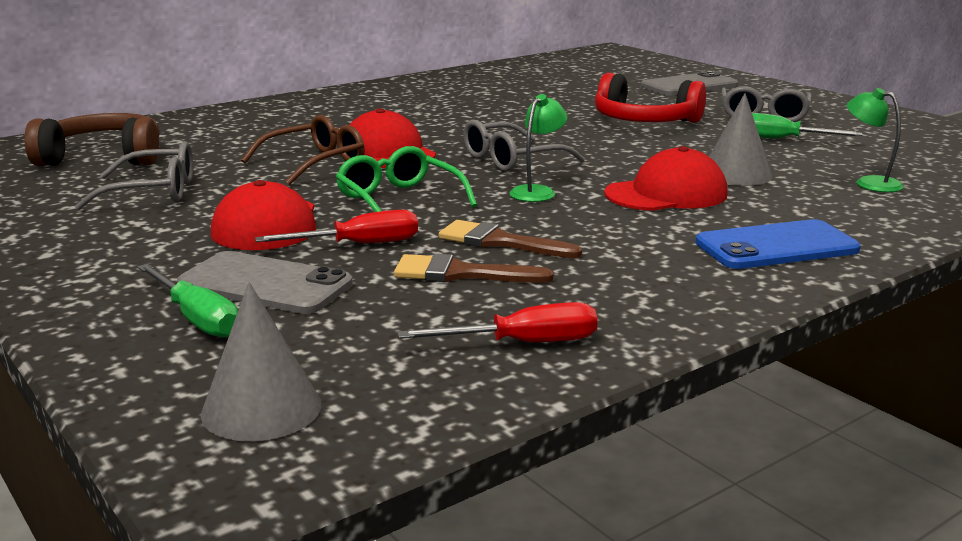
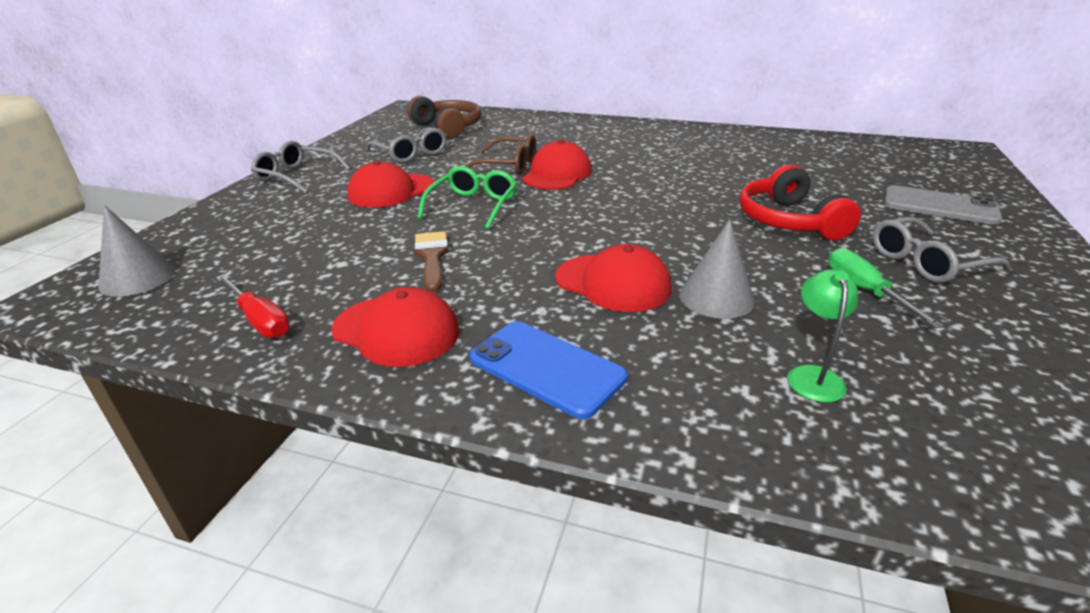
camera: 55 degrees right, 10 degrees up
green screwdriver [137,264,238,338] -> none
grey phone [177,251,353,314] -> none
red screwdriver [255,210,418,243] -> none
brown brush [394,254,554,283] -> none
grey glasses [463,120,585,172] -> grey glasses moved to [251,141,351,193]
green lamp [510,94,568,202] -> none
none -> red cap [331,287,459,367]

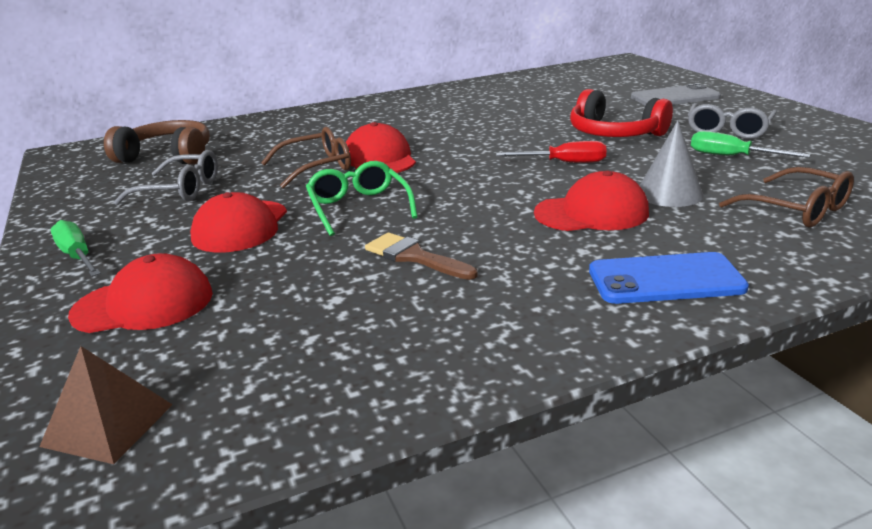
camera: 40 degrees left, 5 degrees down
grey cone [99,205,176,297] -> brown pyramid [39,346,173,464]
red screwdriver [216,274,290,338] -> red screwdriver moved to [496,141,607,163]
grey glasses [251,141,351,193] -> green screwdriver [51,220,101,277]
red cap [331,287,459,367] -> red cap moved to [68,253,213,333]
green lamp [787,269,858,402] -> brown glasses [719,167,854,227]

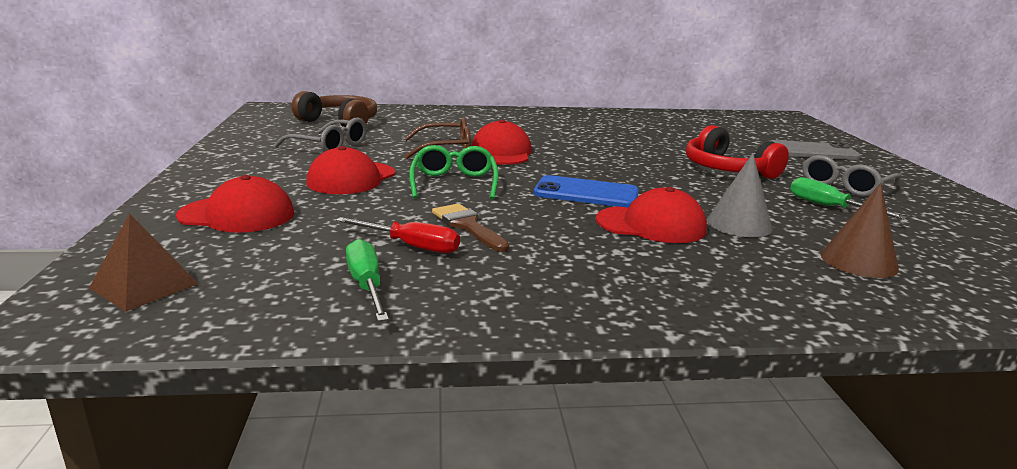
camera: 15 degrees right, 5 degrees down
green screwdriver [51,220,101,277] -> green screwdriver moved to [346,239,389,322]
red screwdriver [496,141,607,163] -> red screwdriver moved to [336,217,460,253]
blue phone [589,252,749,304] -> blue phone moved to [534,175,639,208]
brown glasses [719,167,854,227] -> brown cone [821,183,899,278]

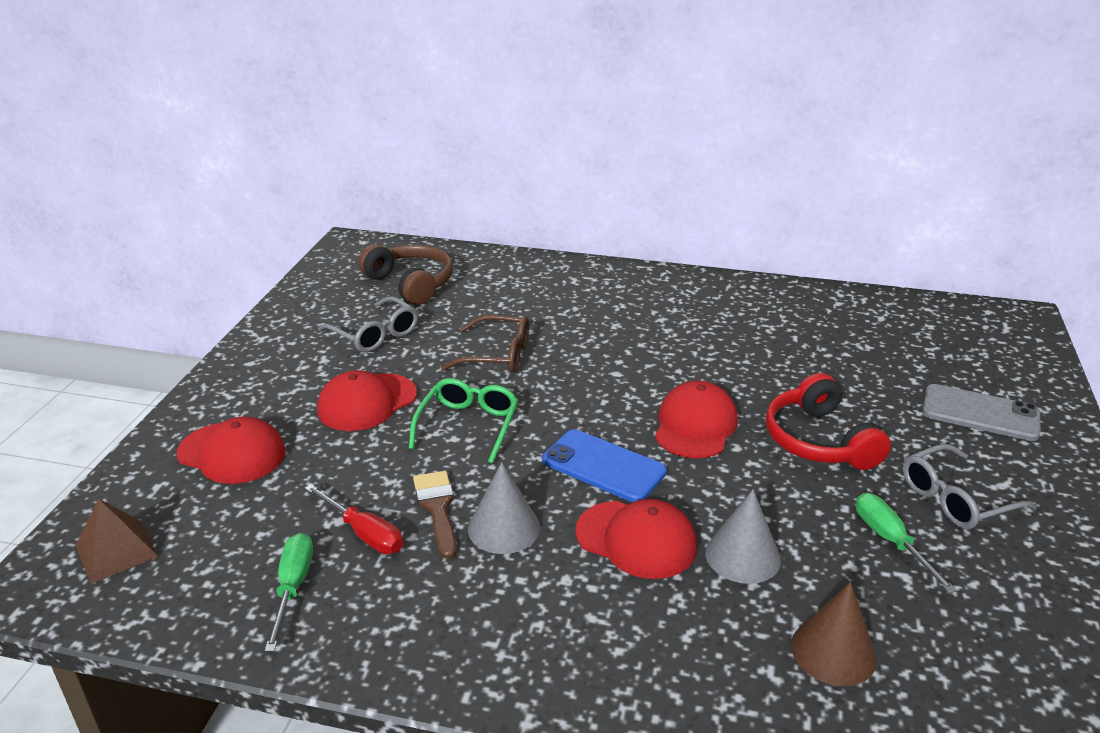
camera: 20 degrees right, 10 degrees up
red cap [472,120,532,165] -> red cap moved to [655,381,738,458]
none -> grey cone [468,462,540,554]

